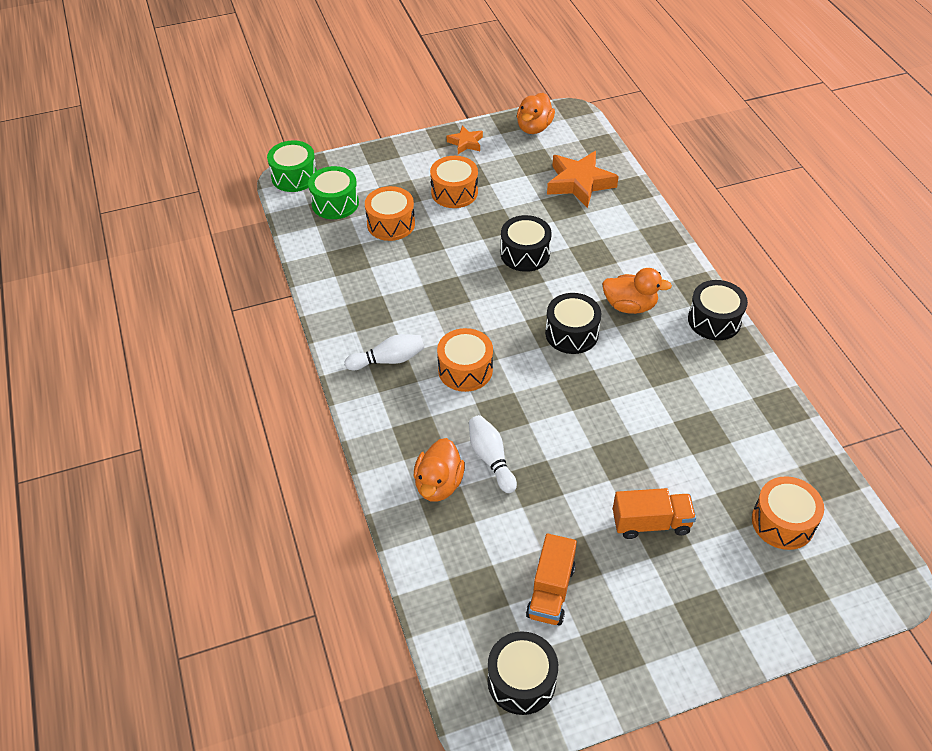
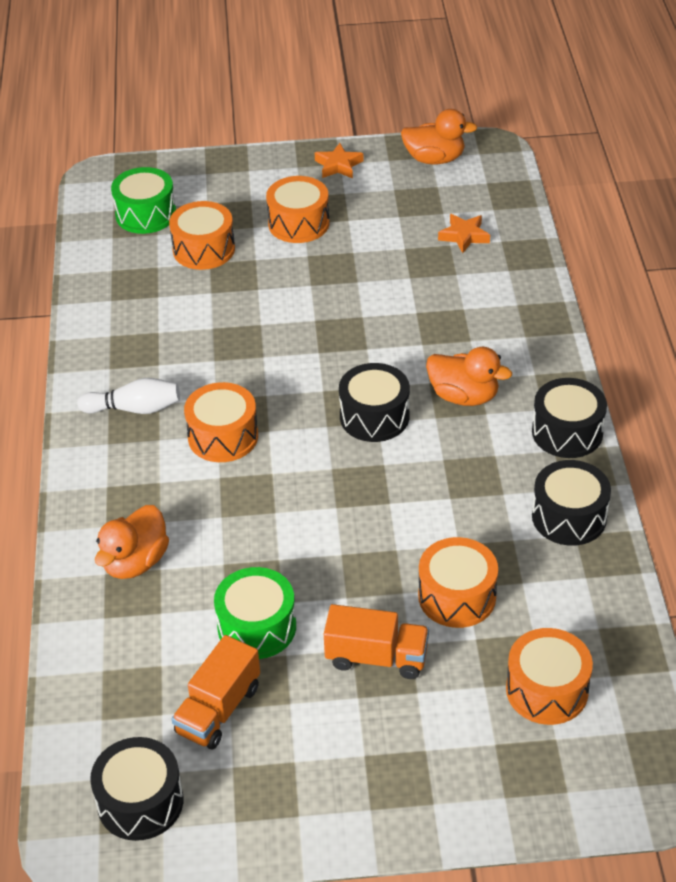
camera: 15 degrees right, 5 degrees down
green drum [267,140,317,192] -> green drum moved to [214,567,296,659]
white bowling pin [469,415,517,493] -> none
black drum [501,215,552,272] -> black drum moved to [532,460,611,546]
orange duck [517,93,555,134] -> orange duck turned 120 degrees counterclockwise [401,109,478,165]
orange star [547,151,619,208] -> orange star [438,214,490,253], size x0.54
none -> orange drum [418,537,498,628]

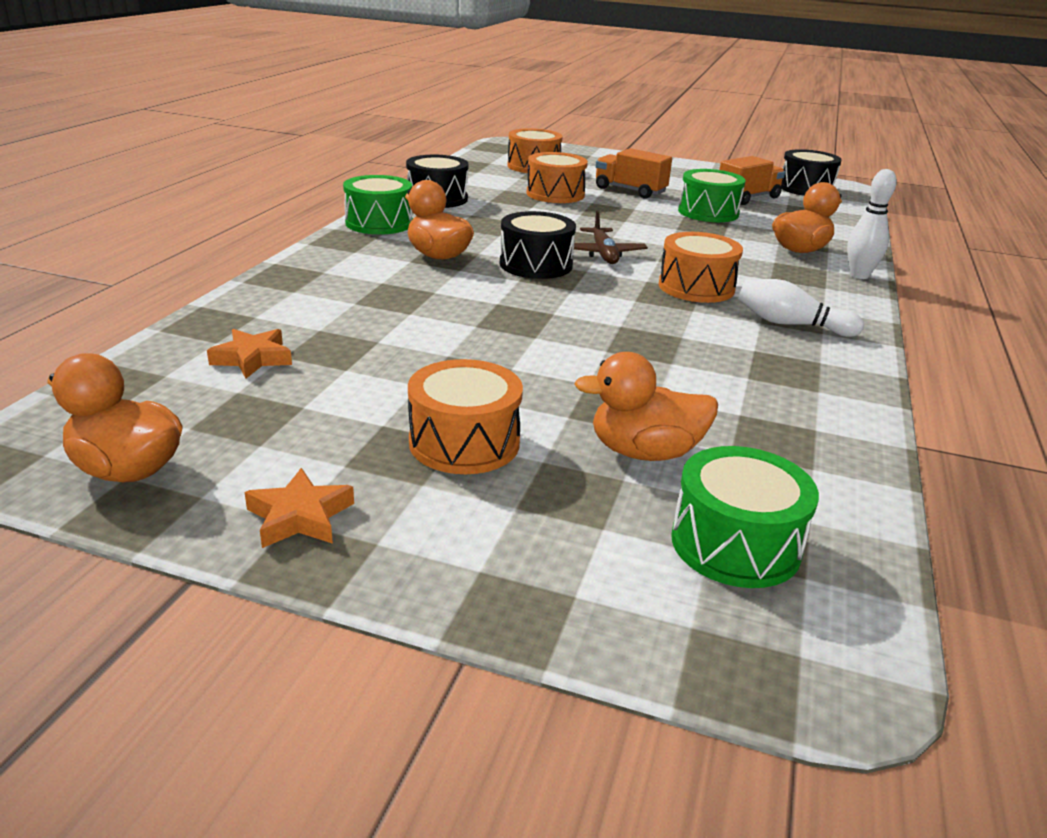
camera: 160 degrees left, 15 degrees down
orange drum [169,201,235,270] -> orange duck [574,352,718,461]
black drum [532,378,607,458] -> green drum [343,175,413,235]
none -> brown plane [574,211,648,264]
none -> white bowling pin [847,169,897,279]

